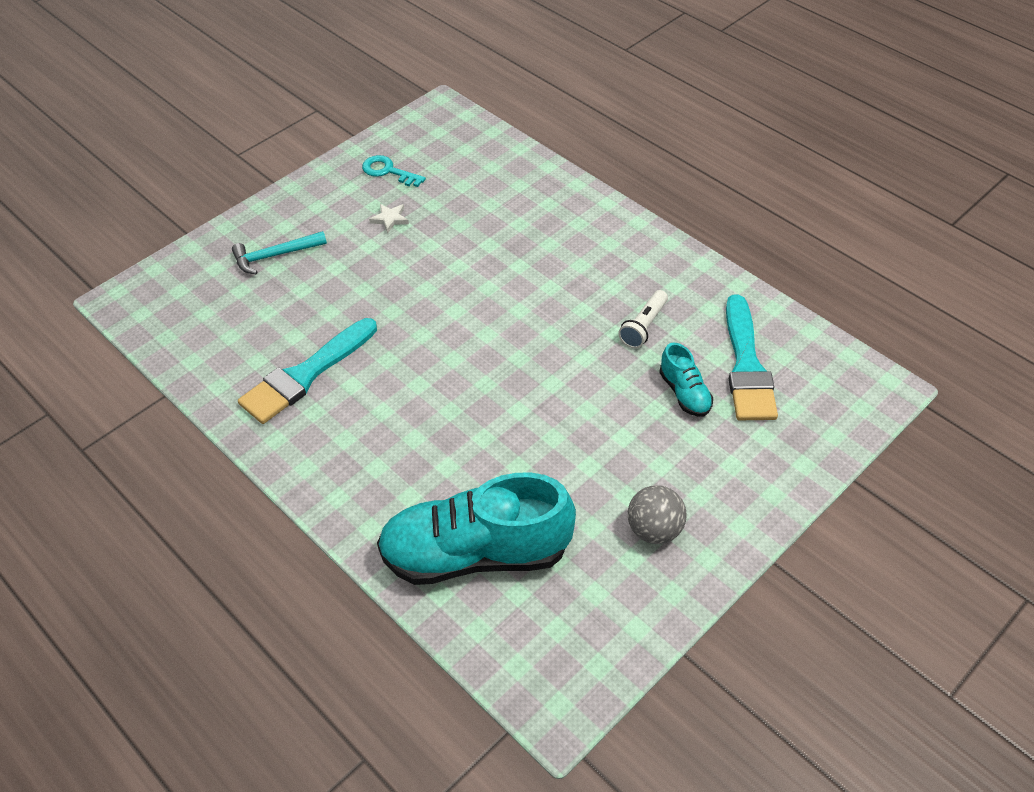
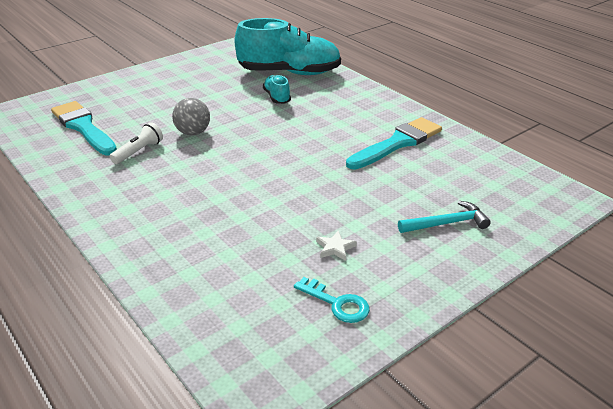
camera: 175 degrees left, 15 degrees down
grey ball [628,485,686,544] -> grey ball moved to [172,98,210,135]
turquoise shoe [659,343,713,417] -> turquoise shoe moved to [263,75,291,104]
turquoise brush [726,295,778,420] -> turquoise brush turned 45 degrees counterclockwise [51,101,117,155]

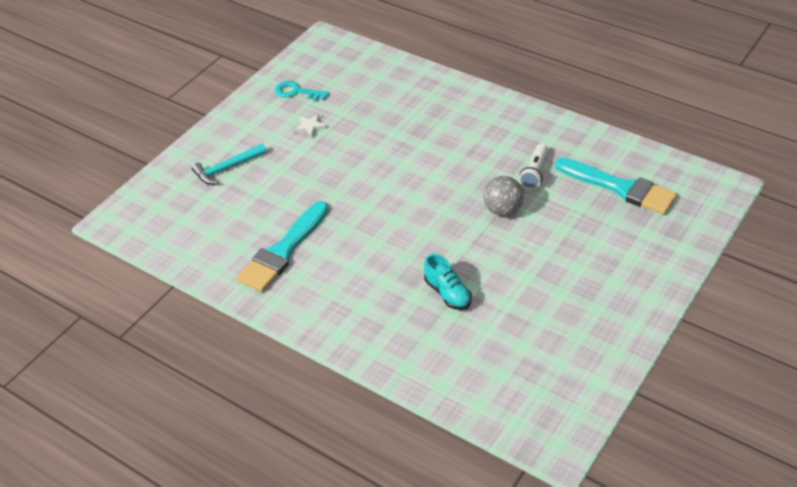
camera: 165 degrees right, 10 degrees up
turquoise shoe [235,18,341,75] -> none

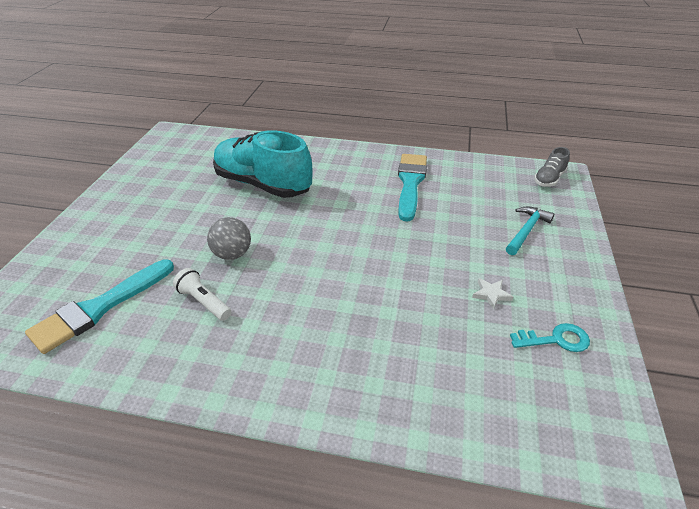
camera: 155 degrees right, 5 degrees down
turquoise shoe [424,254,472,310] -> turquoise shoe [213,130,313,198], size x2.21
white flashlight [519,144,548,189] -> white flashlight turned 45 degrees counterclockwise [173,268,231,321]
turquoise brush [555,157,678,215] -> turquoise brush turned 60 degrees counterclockwise [25,259,174,354]
none -> grey shoe [534,147,570,187]

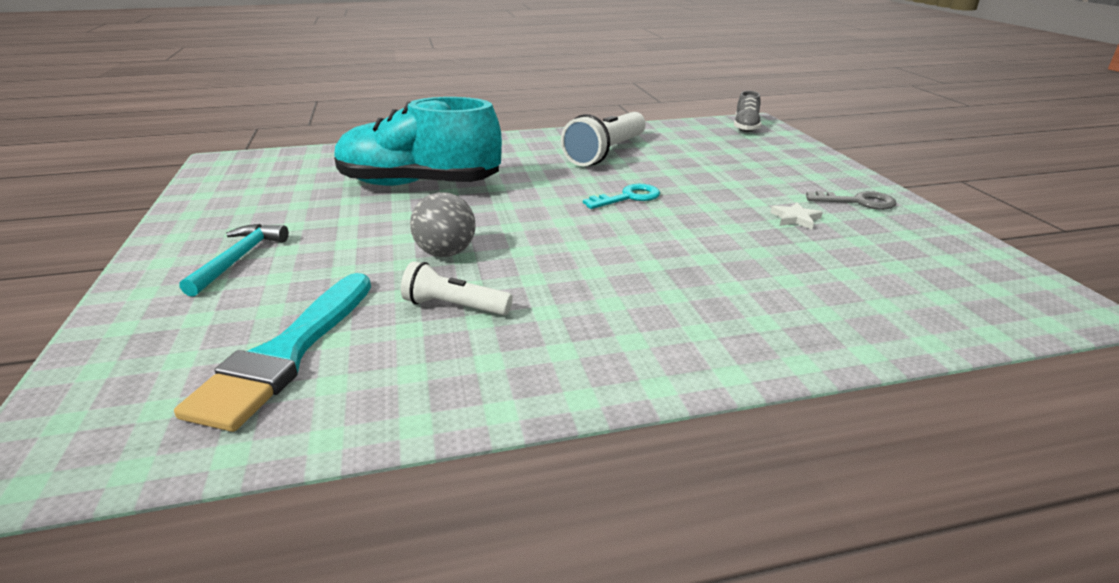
camera: 25 degrees left, 10 degrees down
turquoise brush [398,154,427,222] -> white flashlight [561,112,646,166]
turquoise hammer [506,206,554,255] -> turquoise hammer moved to [179,224,289,297]
turquoise key [510,323,590,352] -> turquoise key moved to [583,184,660,209]
none -> grey key [806,191,897,210]

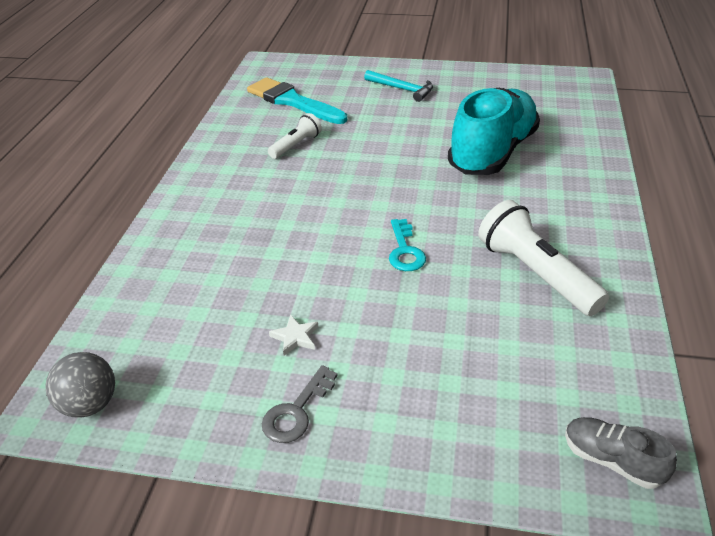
camera: 115 degrees right, 10 degrees up
grey ball [410,192,476,257] -> grey ball moved to [45,352,115,418]

